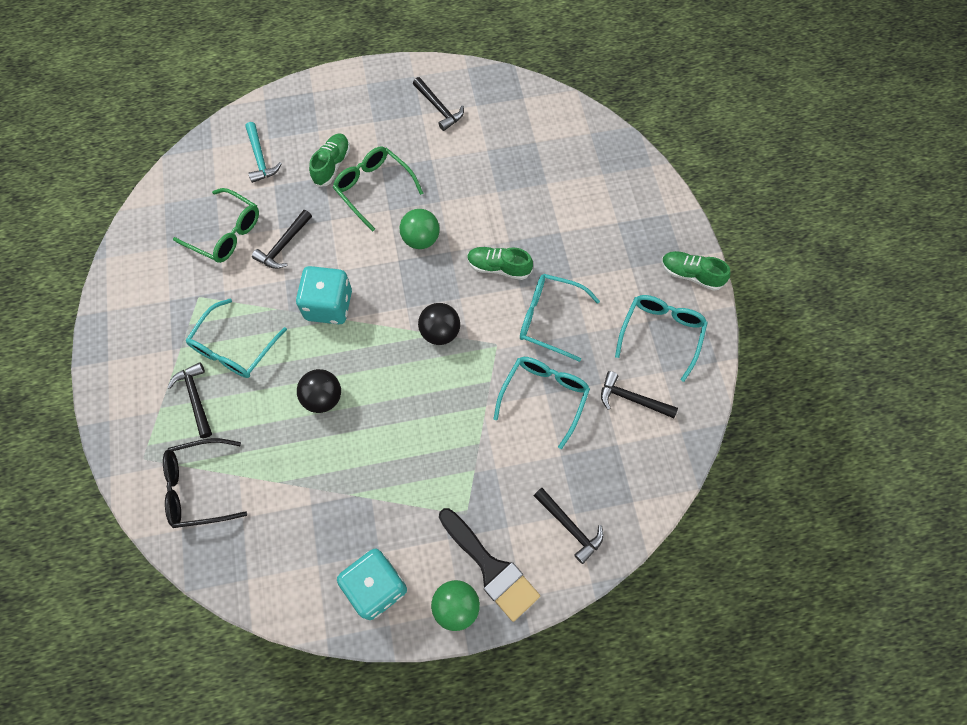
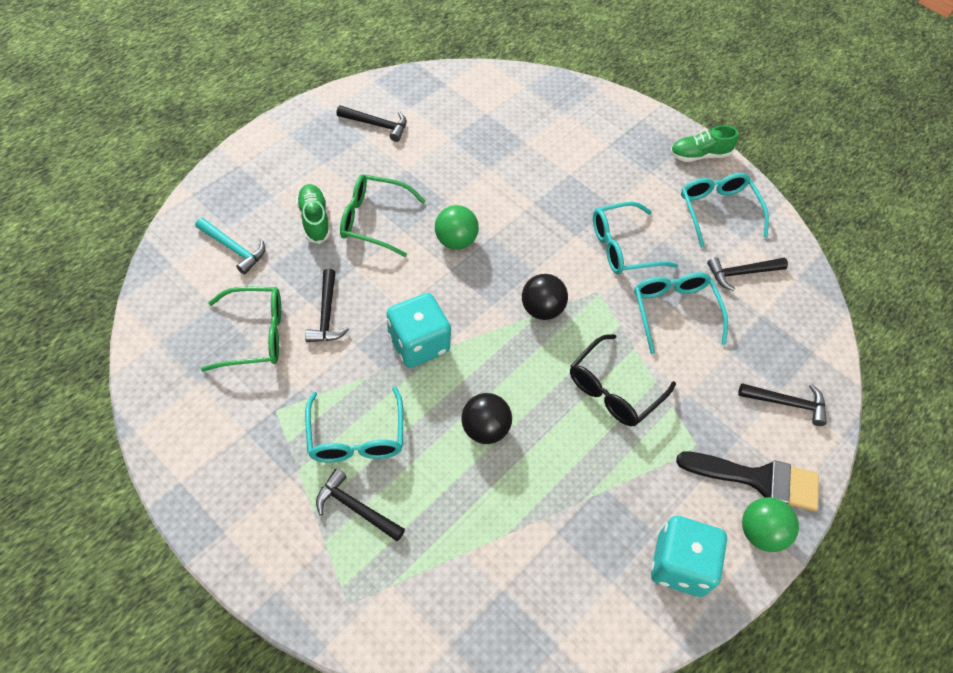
camera: 40 degrees left, 10 degrees down
black glasses [163,438,247,528] -> black glasses moved to [570,334,676,426]
green shoe [467,247,533,280] -> none

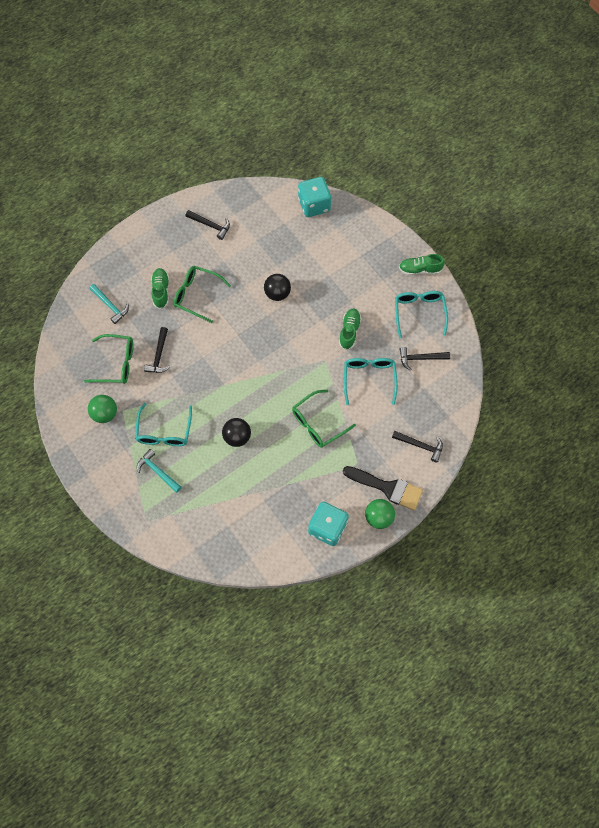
camera: 15 degrees right, 10 degrees up
black hammer [316,469,405,541] -> turquoise hammer [137,449,182,493]
turquoise dice [387,293,451,368] -> turquoise dice moved to [298,177,331,217]
green ball [435,205,479,250] -> green ball moved to [88,395,117,423]
black ball [522,274,568,320] -> black ball moved to [264,274,291,301]
black glasses [570,334,676,426] -> green glasses [292,390,356,448]
turquoise glasses [593,202,678,275] -> green shoe [339,309,362,350]

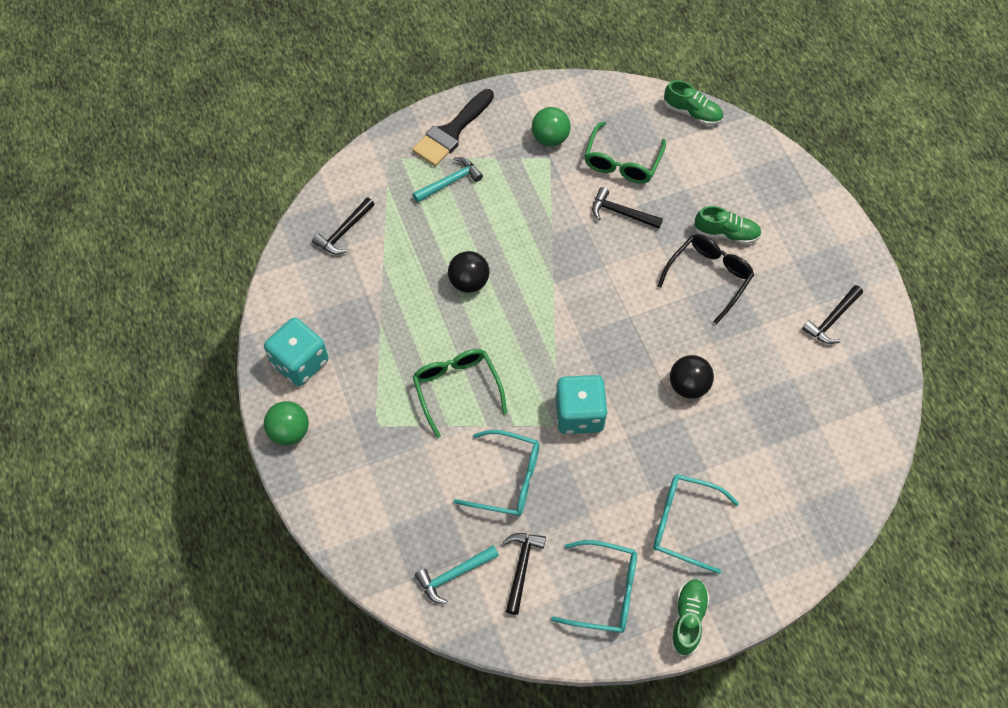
camera: 105 degrees right, 5 degrees down
turquoise hammer [89,284,129,324] -> turquoise hammer moved to [415,545,499,604]
turquoise glasses [135,403,192,446] -> turquoise glasses moved to [653,474,739,574]
green glasses [173,266,231,323] -> black glasses [657,234,754,324]
turquoise dice [298,177,331,217] -> turquoise dice moved to [556,375,608,434]
green shoe [339,309,362,350] -> green shoe moved to [664,80,723,125]
black brush [343,466,423,511] -> black brush moved to [412,89,494,166]
black hammer [392,431,443,463] -> black hammer moved to [312,198,375,255]

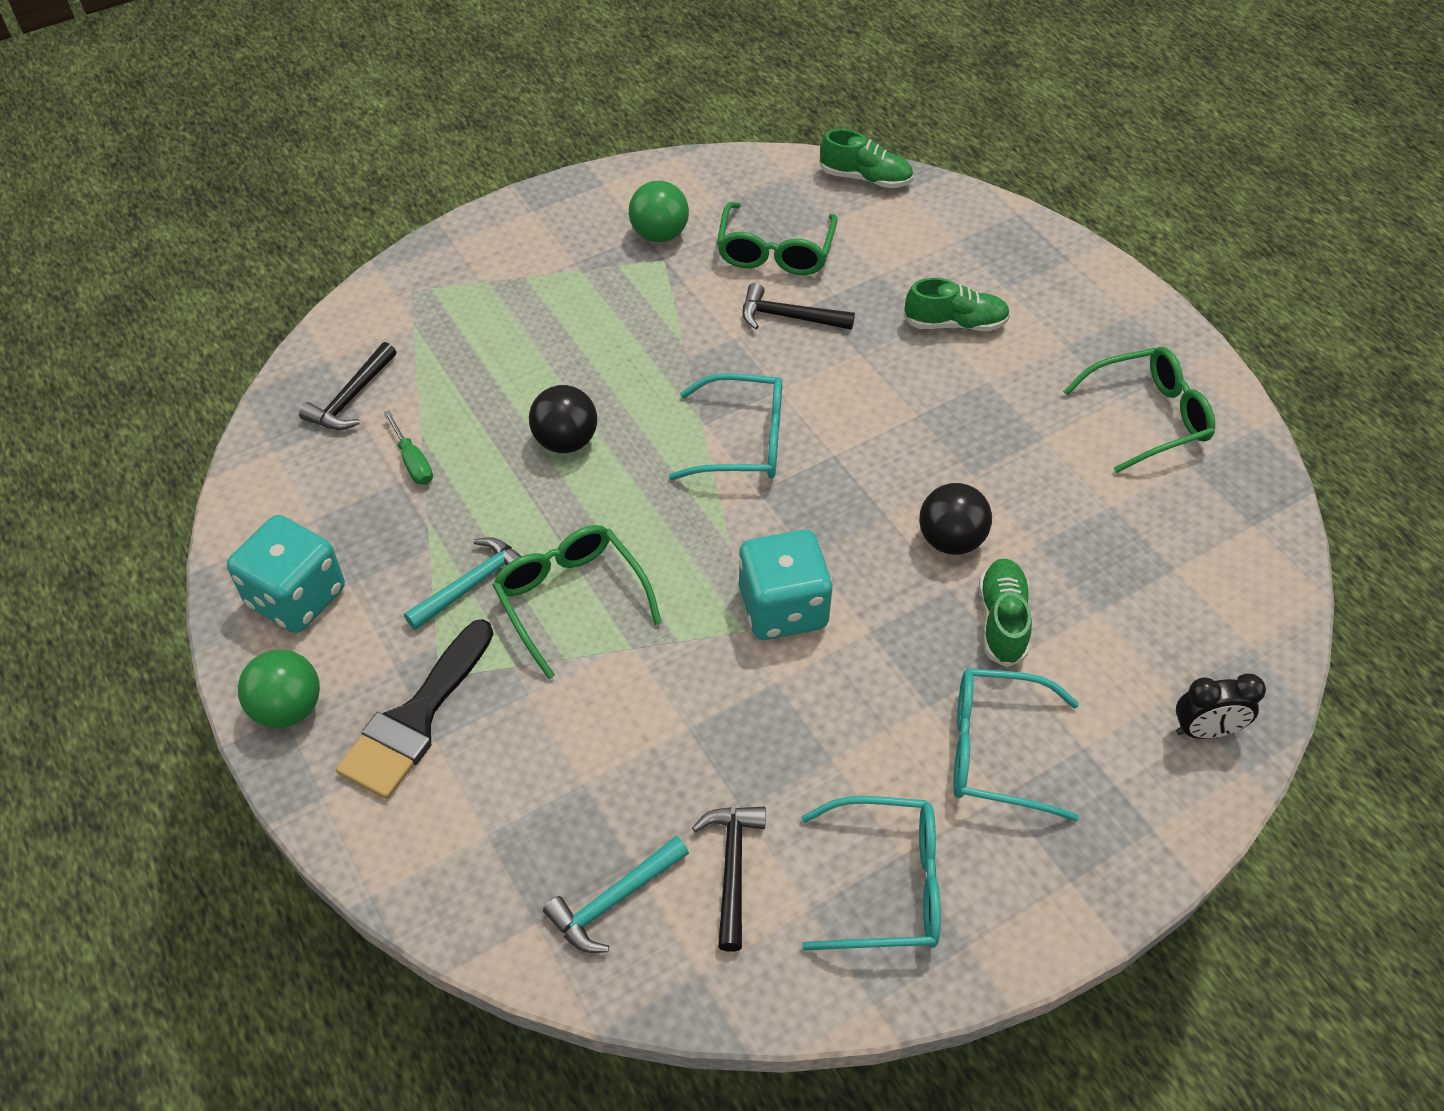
camera: 10 degrees left, 10 degrees down
black brush [412,89,494,166] -> black brush moved to [336,619,493,799]
turquoise hammer [413,157,483,202] -> turquoise hammer moved to [404,537,521,630]
turquoise glasses [453,430,539,517] -> turquoise glasses moved to [669,373,782,480]
black glasses [657,234,754,324] -> none
green shoe [670,579,710,657] -> green shoe moved to [979,558,1032,667]
black hammer [802,285,863,344] -> green glasses [1063,347,1215,473]
none -> green screwdriver [383,410,433,485]
none -> black clock [1176,673,1266,739]

